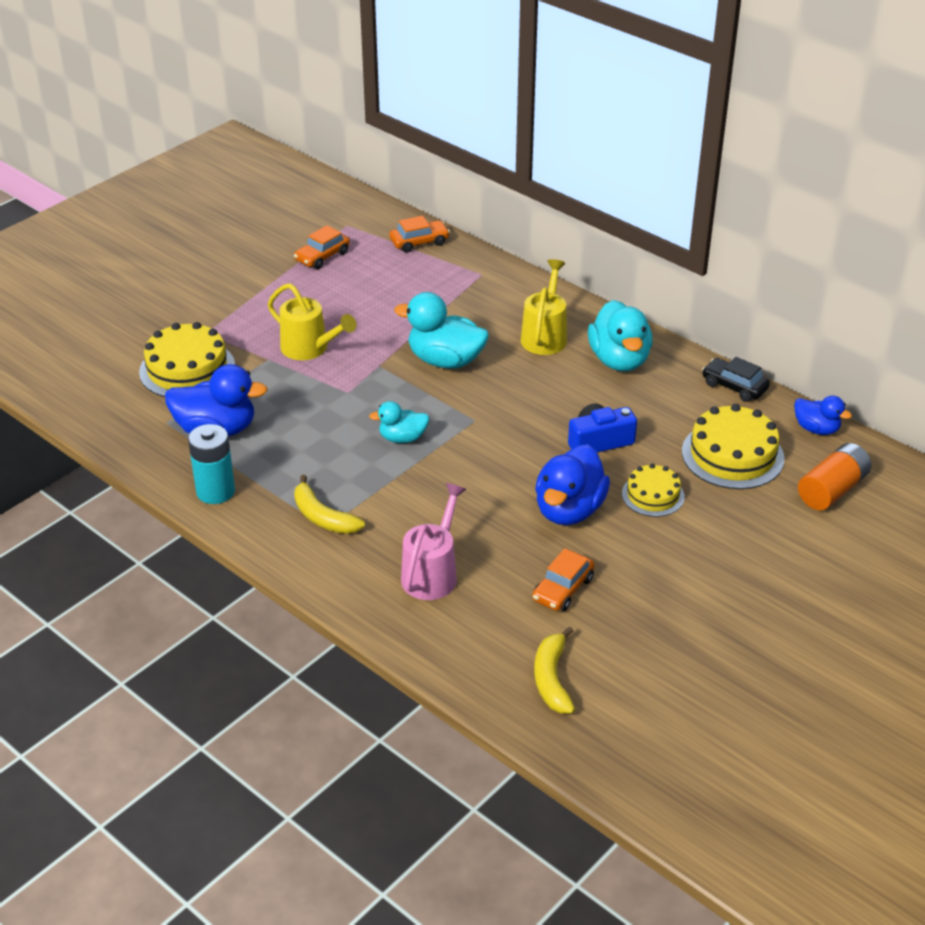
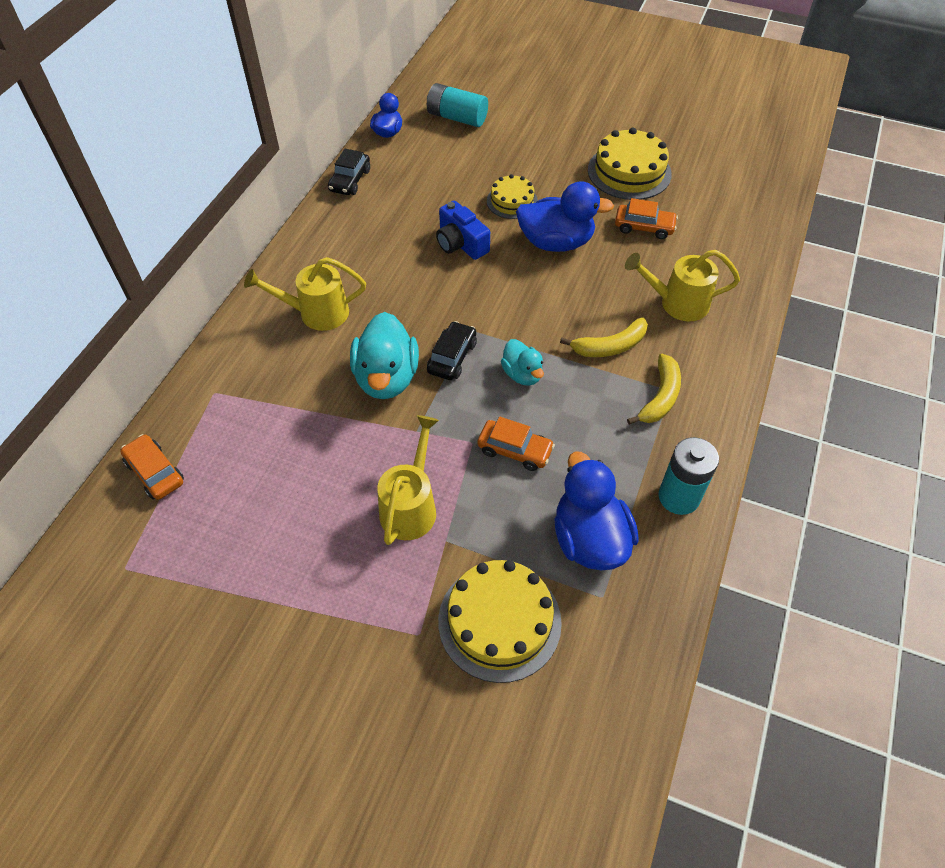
camera: 110 degrees left, 15 degrees up
orange car [294,225,350,269] -> orange car moved to [477,417,555,471]
pink watering can [401,483,467,600] -> yellow watering can [625,250,740,321]
yellow banana [534,626,575,714] -> yellow banana moved to [560,317,648,357]
turquoise duck [588,300,653,371] -> none
yellow cake [682,404,785,489] -> yellow cake moved to [588,128,672,200]
orange battery [798,443,871,510] -> turquoise battery [427,83,488,127]
none -> black car [427,321,477,380]

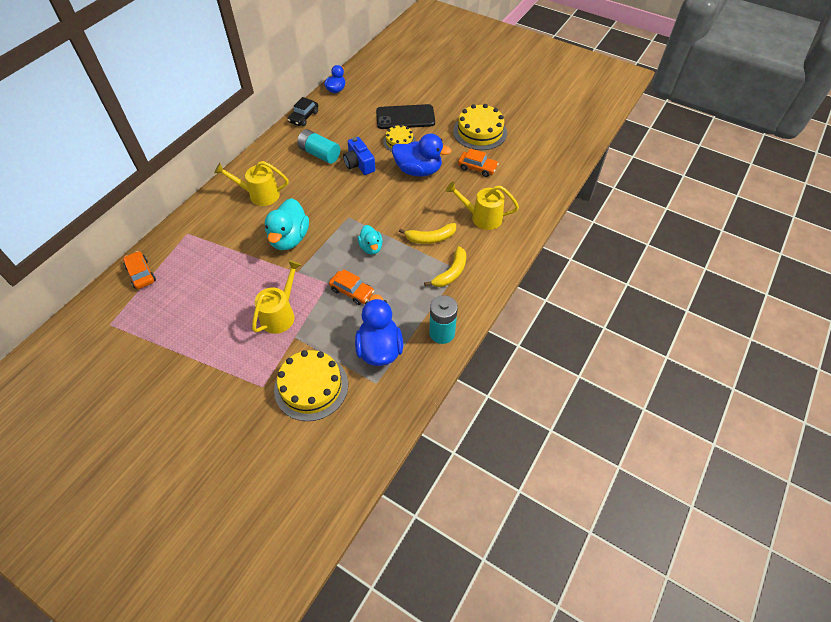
camera: 10 degrees right, 0 degrees up
turquoise battery [427,83,488,127] -> turquoise battery moved to [297,129,340,164]
black car [427,321,477,380] -> none
none -> black phone [376,104,435,129]

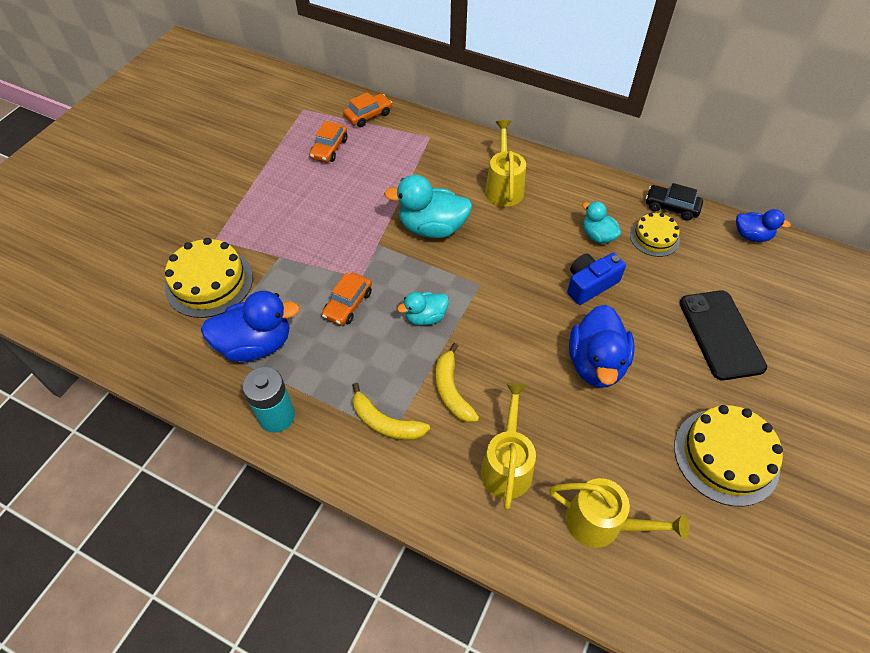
camera: 85 degrees right, 0 degrees up
yellow watering can [252,260,301,334] -> yellow watering can moved to [549,478,689,548]
turquoise battery [297,129,340,164] -> turquoise duck [582,201,621,243]
yellow cake [383,125,416,152] -> yellow cake moved to [630,213,680,257]
orange car [458,148,499,177] -> orange car moved to [309,121,347,162]

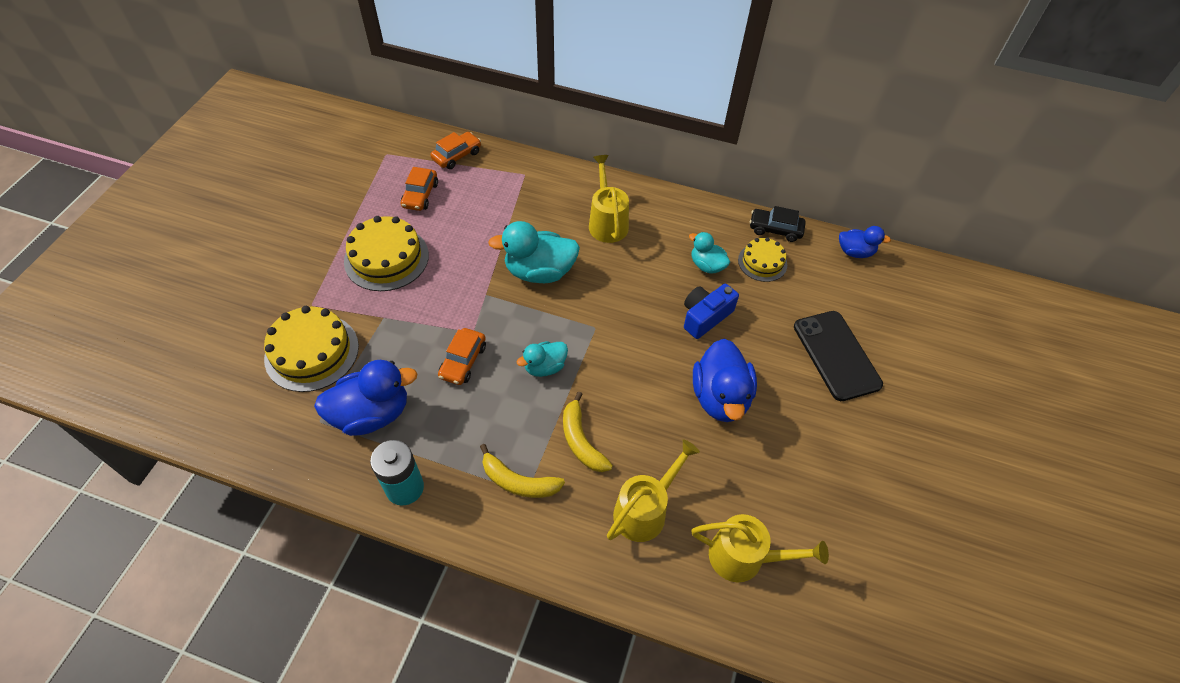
camera: 10 degrees left, 0 degrees up
yellow watering can [481,383,536,510] -> yellow watering can turned 45 degrees clockwise [607,439,700,542]
yellow cake [674,405,783,507] -> yellow cake moved to [344,216,429,291]

